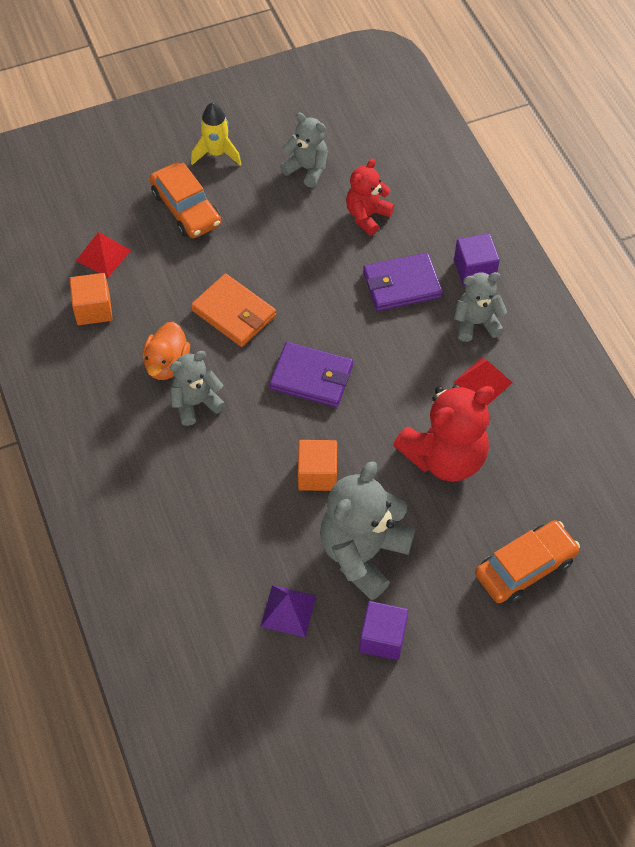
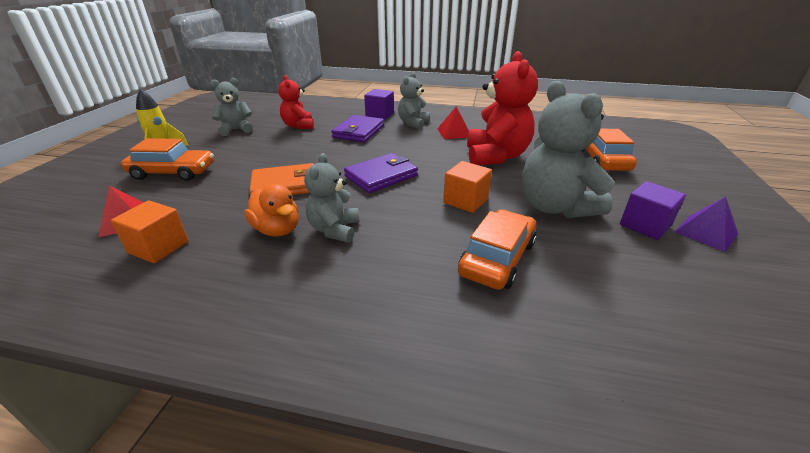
camera: 55 degrees left, 25 degrees down
purple pyramid [261,585,317,637] -> purple pyramid moved to [675,197,738,252]
none -> orange car [458,209,536,290]

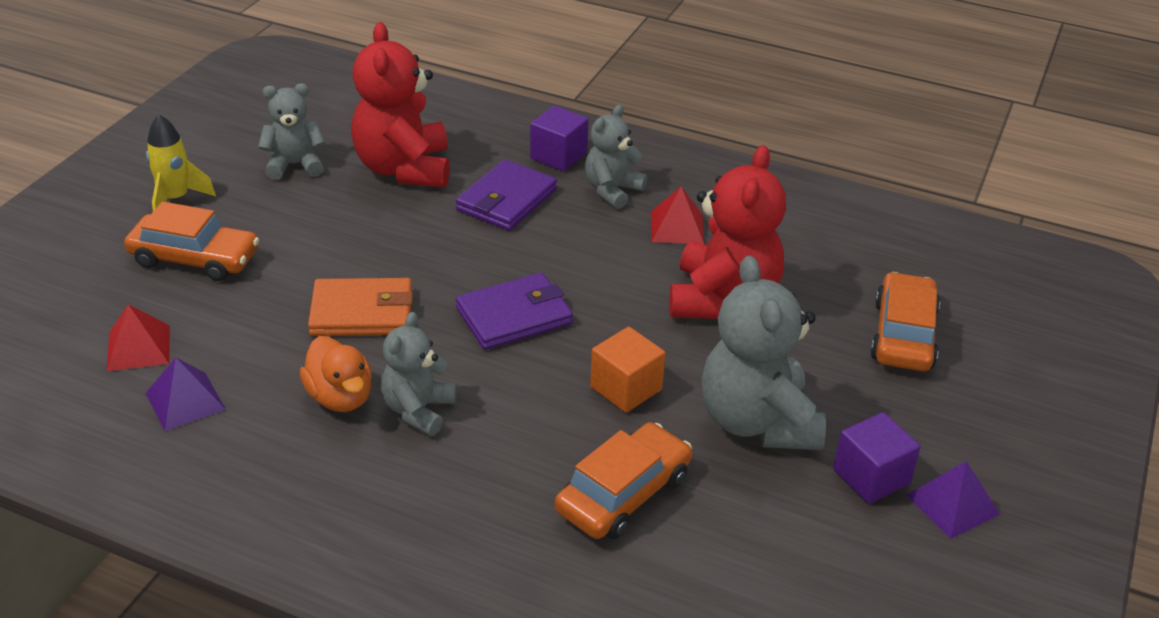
camera: 10 degrees right, 5 degrees up
orange cube [111,200,188,263] -> purple pyramid [146,358,226,431]
red teddy bear [278,75,314,129] -> red teddy bear [351,22,450,188], size x1.70

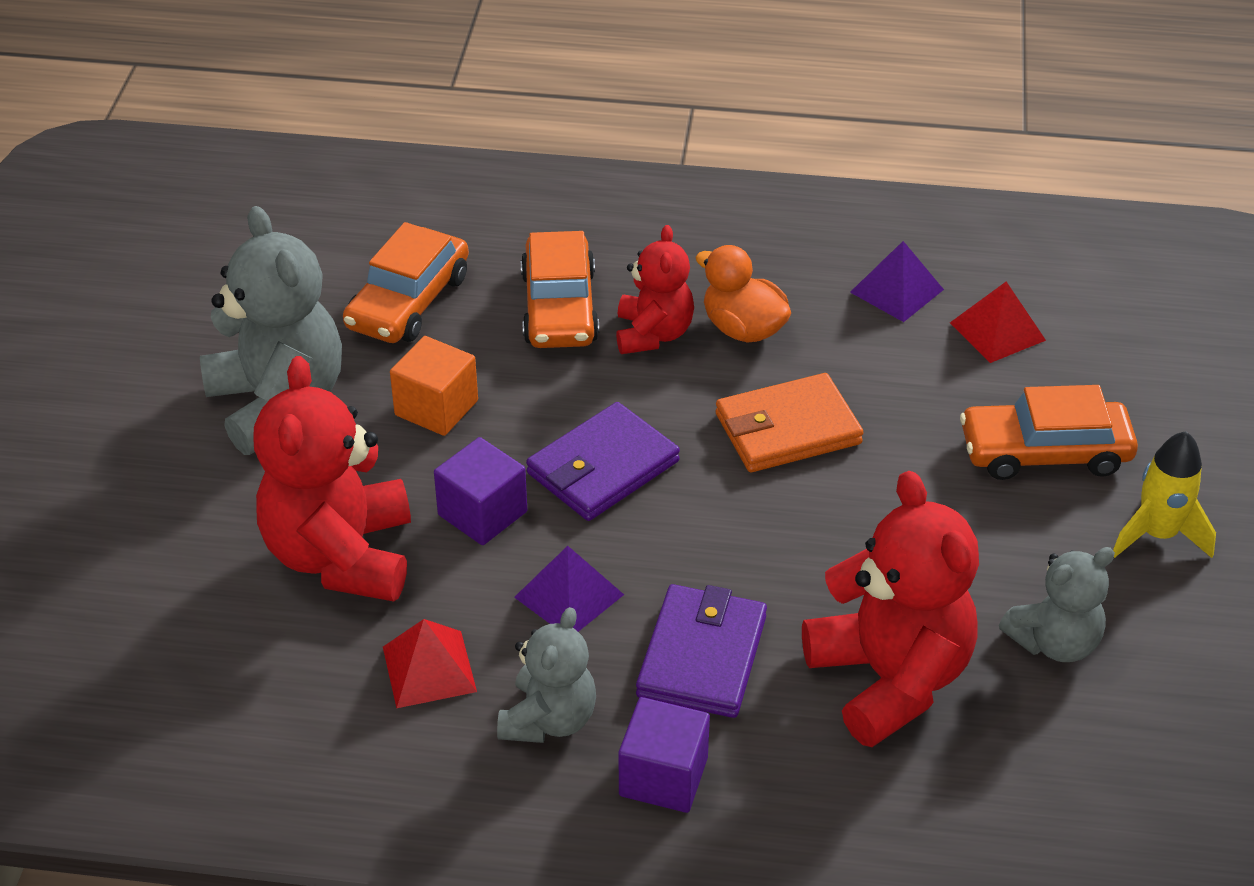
camera: 165 degrees right, 5 degrees up
grey teddy bear [381,312,457,436] -> red teddy bear [616,225,694,354]
purple cube [833,412,920,504] -> purple cube moved to [434,437,527,545]
orange car [870,272,940,371] -> orange car moved to [521,231,599,348]
purple pyramid [907,461,1000,539] -> purple pyramid moved to [514,546,624,632]

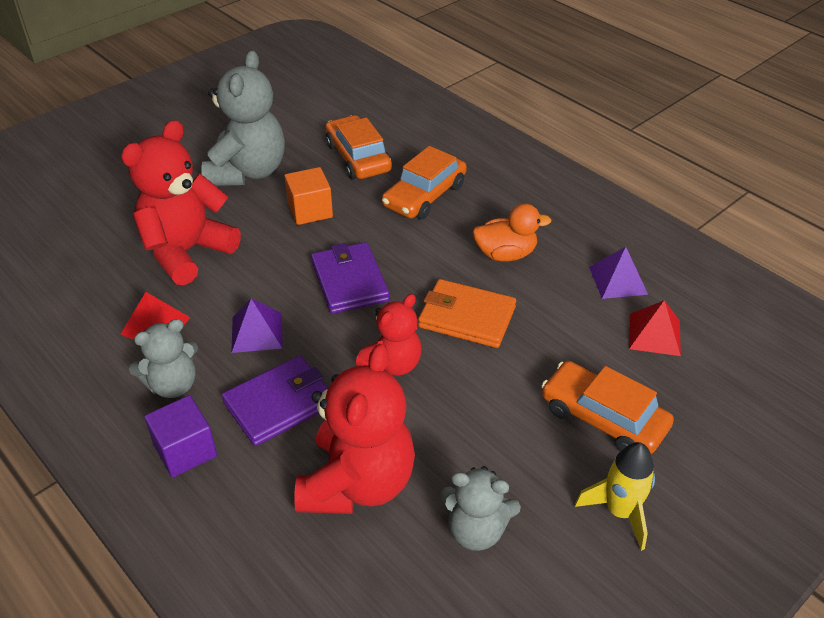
camera: 40 degrees right, 0 degrees up
orange car [343,222,469,343] -> orange car turned 90 degrees clockwise [325,115,392,179]
purple cube [434,437,527,545] -> none
purple wallet [526,402,680,521] -> purple wallet turned 75 degrees clockwise [311,242,390,314]
red teddy bear [616,225,694,354] -> red teddy bear moved to [356,294,422,376]
orange duck [695,245,791,343] -> orange duck turned 90 degrees clockwise [473,203,552,262]

